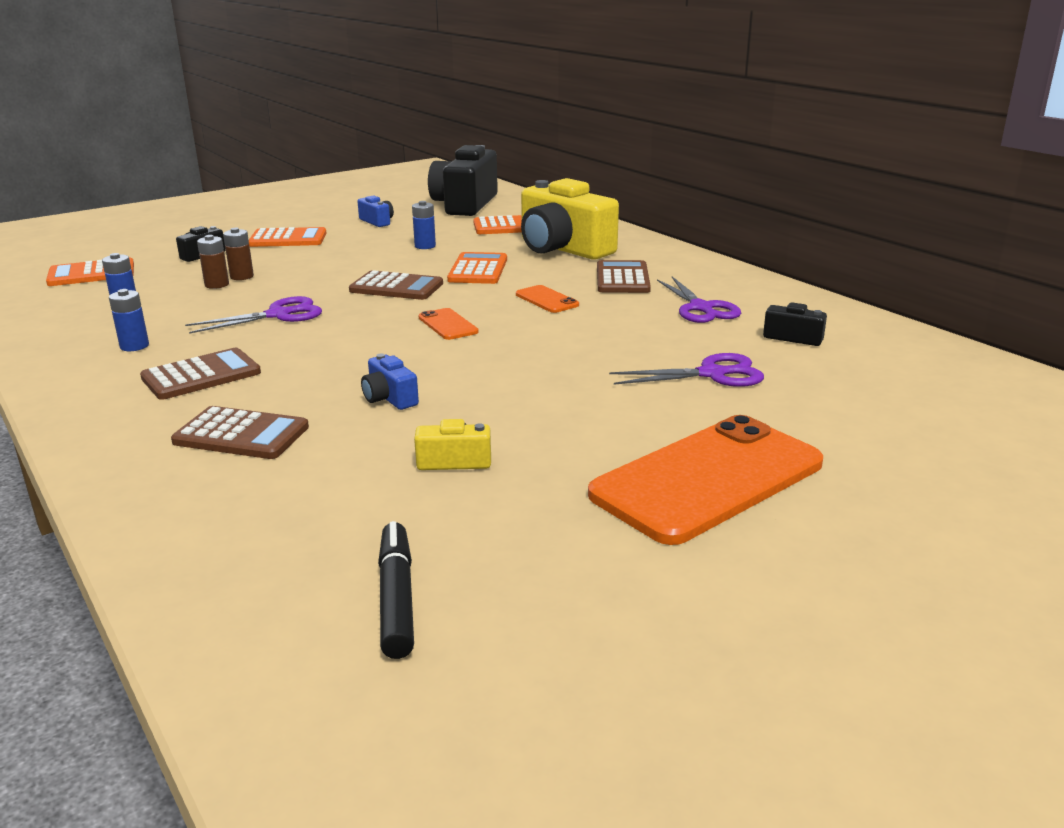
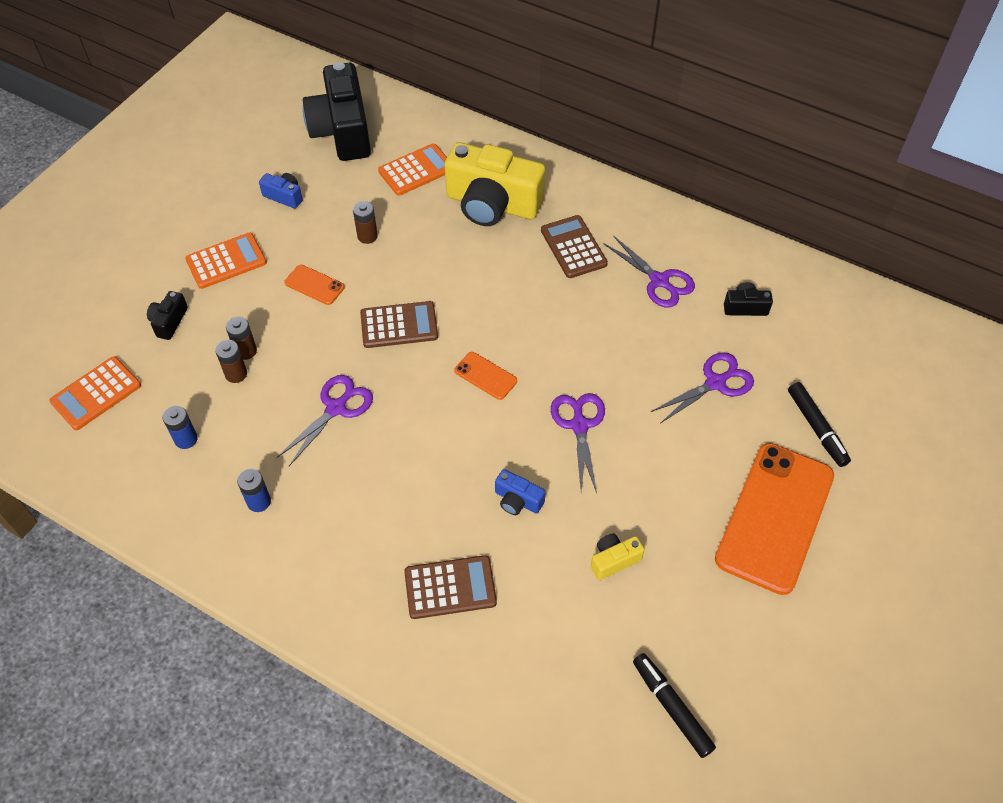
camera: 25 degrees left, 30 degrees up
brown calculator [140,348,261,400] -> none
blue battery [412,201,436,249] -> brown battery [353,201,378,244]
orange calculator [447,252,507,284] -> none
orange phone [516,285,579,313] -> orange phone moved to [284,265,345,305]
none -> purple scissors [551,393,605,493]
none -> black marker [788,382,851,467]

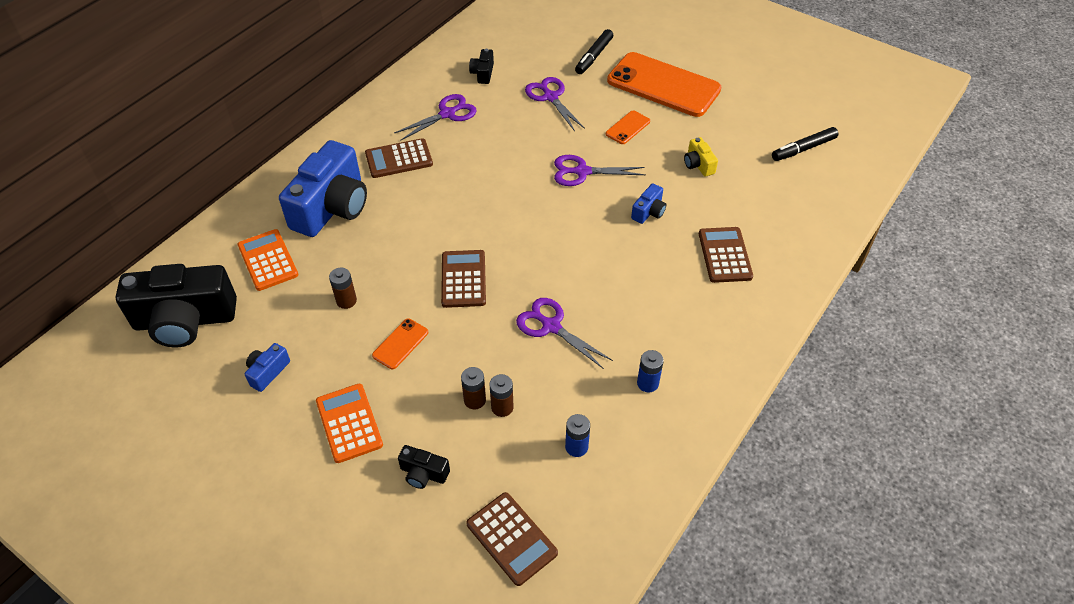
camera: 85 degrees left, 5 degrees down
orange calculator [49,356,141,430] -> brown calculator [466,492,558,586]
yellow camera [445,142,545,226] -> blue camera [279,140,367,237]
orange phone [454,352,517,400] -> orange phone moved to [606,111,650,144]
black marker [788,382,851,467] -> black marker turned 135 degrees clockwise [575,29,613,74]

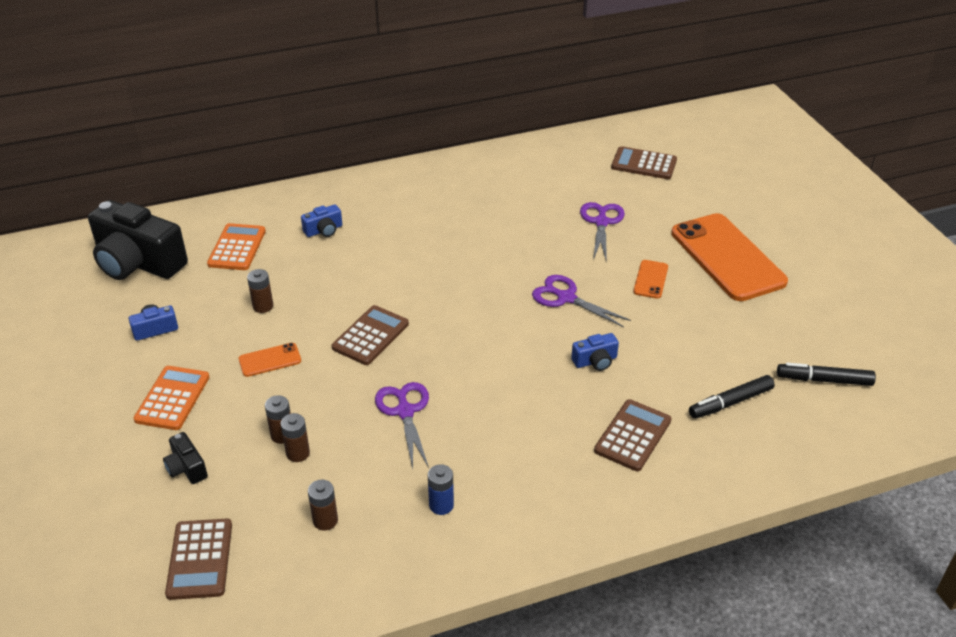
camera: 35 degrees right, 10 degrees down
blue camera [279,140,367,237] -> blue camera [301,204,342,237], size x0.43
brown calculator [365,138,433,178] -> brown calculator moved to [611,146,677,179]
purple scissors [394,94,477,141] -> none
black camera [469,49,494,84] -> none
blue battery [565,414,590,457] -> brown battery [308,480,338,531]
black marker [575,29,613,74] -> black marker moved to [689,375,775,419]
orange phone [606,111,650,144] -> orange phone turned 60 degrees counterclockwise [633,260,668,299]
yellow camera [684,137,718,177] -> none

